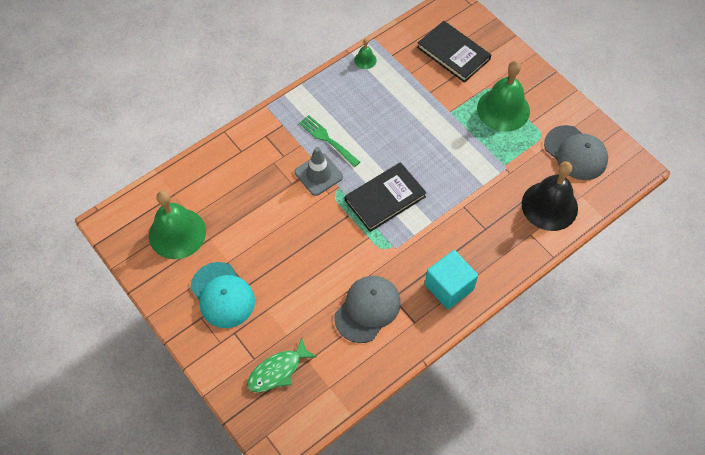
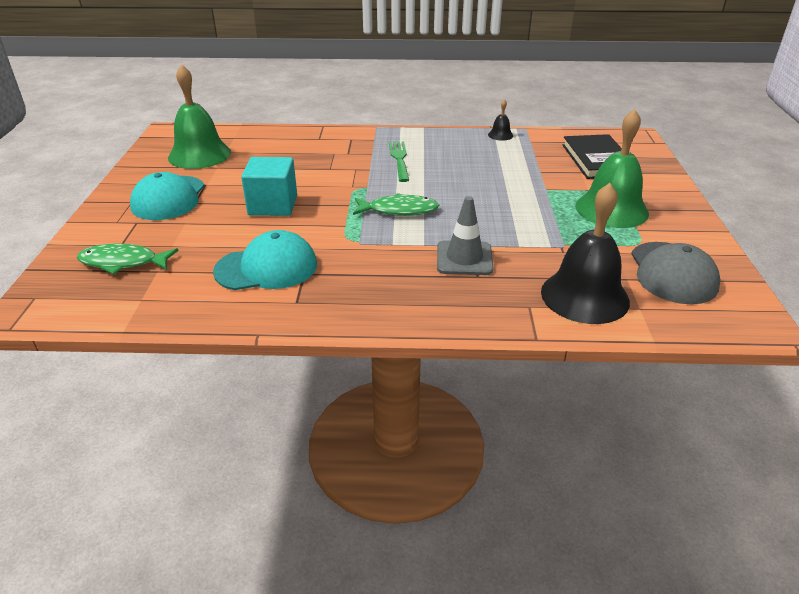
camera: 40 degrees right, 25 degrees down
grey traffic cone [295,147,343,196] -> grey traffic cone moved to [437,196,494,275]
grey cap [334,276,401,343] -> turquoise cap [213,230,317,290]
black book [345,162,427,232] -> green fish [353,193,439,216]
green bell [354,39,377,69] -> black bell [488,99,513,141]
turquoise cube [425,250,478,310] -> turquoise cube moved to [241,157,297,216]

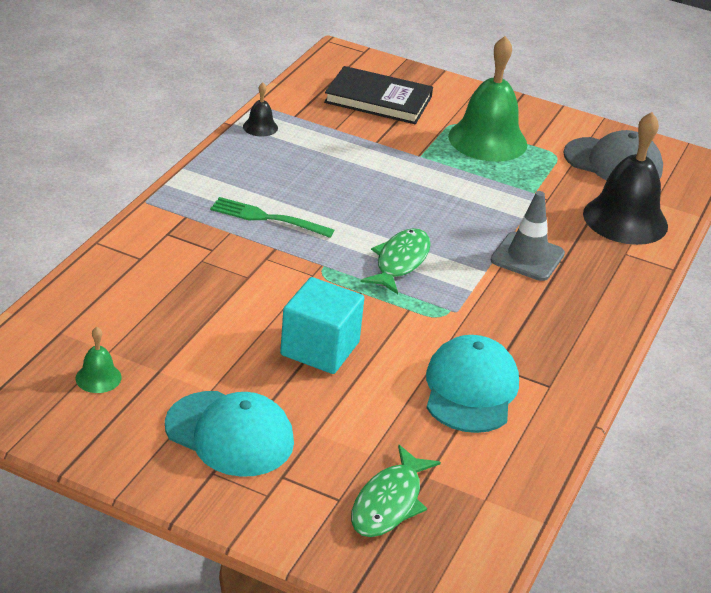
camera: 70 degrees left, 0 degrees up
green bell [168,64,231,169] -> green bell [76,327,122,393], size x0.44

